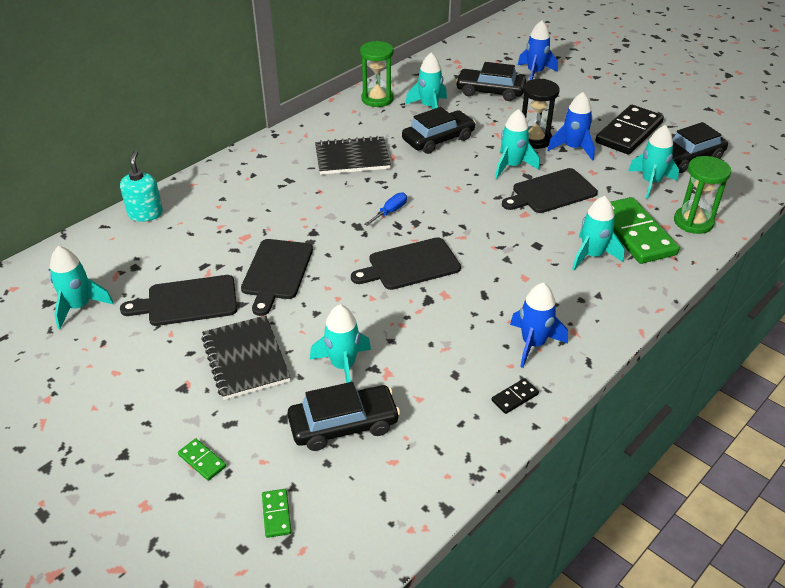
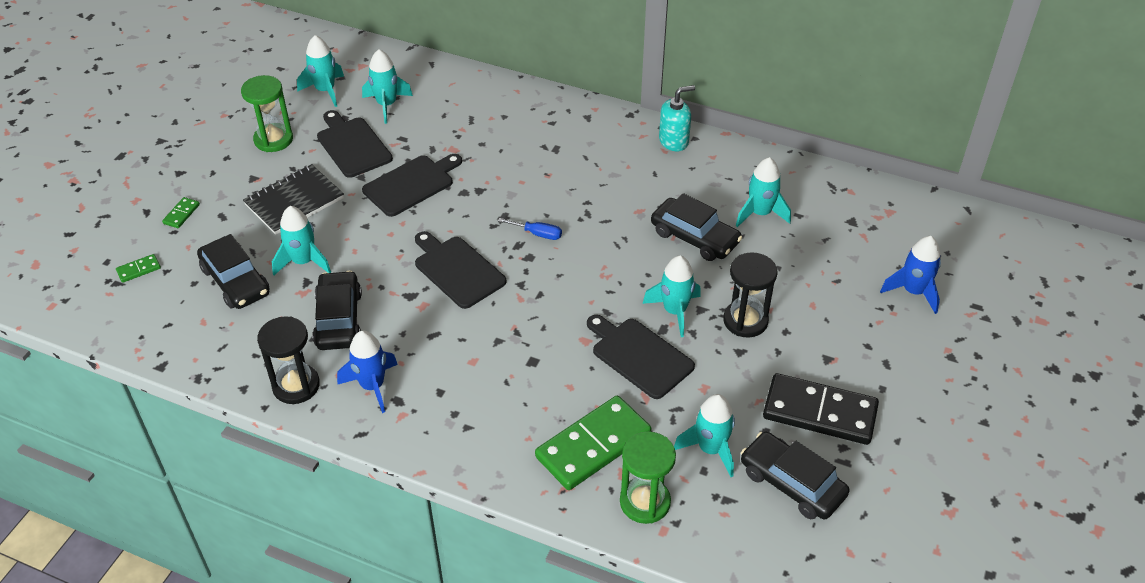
camera: 70 degrees right, 5 degrees up
turquoise soap dispenser [120,150,163,222] -> turquoise soap dispenser moved to [659,85,695,151]
black cutting board [241,239,313,316] -> black cutting board turned 150 degrees clockwise [362,154,462,217]
black notebook [315,136,391,175] -> none
green hourglass [360,41,394,107] -> green hourglass moved to [241,75,293,152]
black car [456,62,526,101] -> black car moved to [312,270,362,350]
black domino [492,378,539,414] -> black hourglass [257,316,320,404]
blue rocket [547,92,595,161] -> none
turquoise rocket [572,196,625,270] -> turquoise rocket moved to [362,49,413,124]

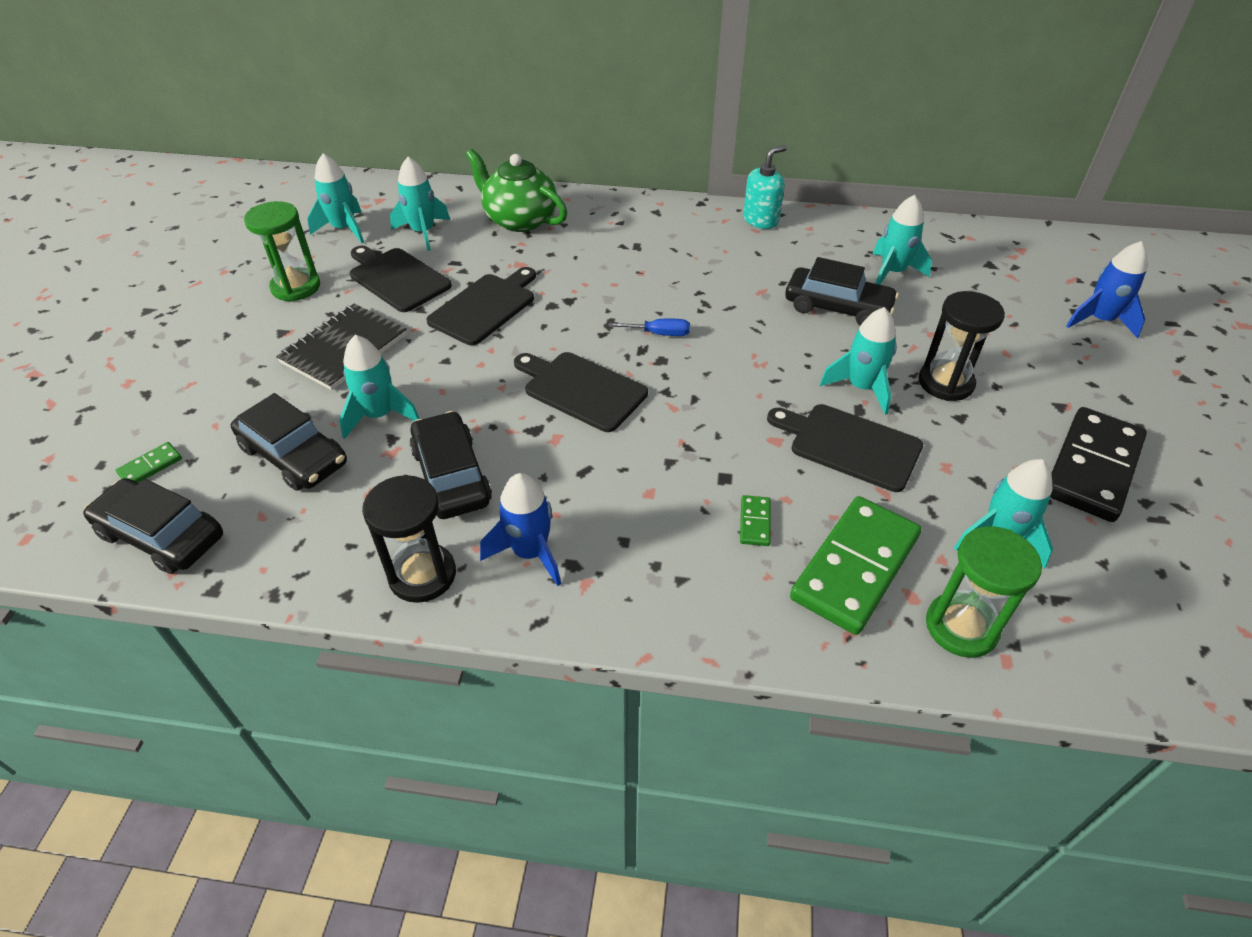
camera: 15 degrees left, 0 degrees up
green domino [162,197,200,228] -> green domino moved to [740,495,771,546]
black car [741,432,850,519] -> black car moved to [83,478,223,574]
black domino [763,373,879,445] -> black domino turned 60 degrees counterclockwise [1050,407,1147,522]
none -> green teapot [466,149,567,232]

